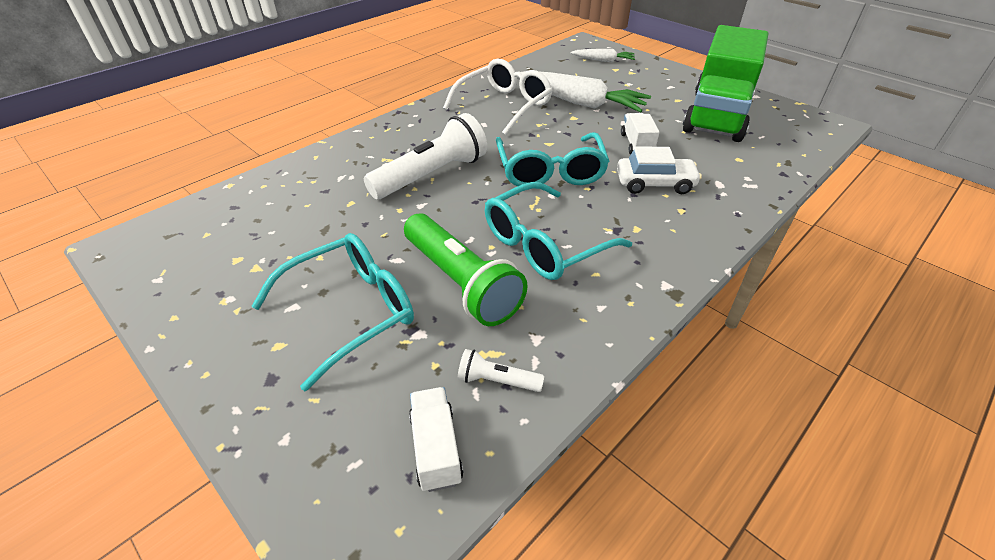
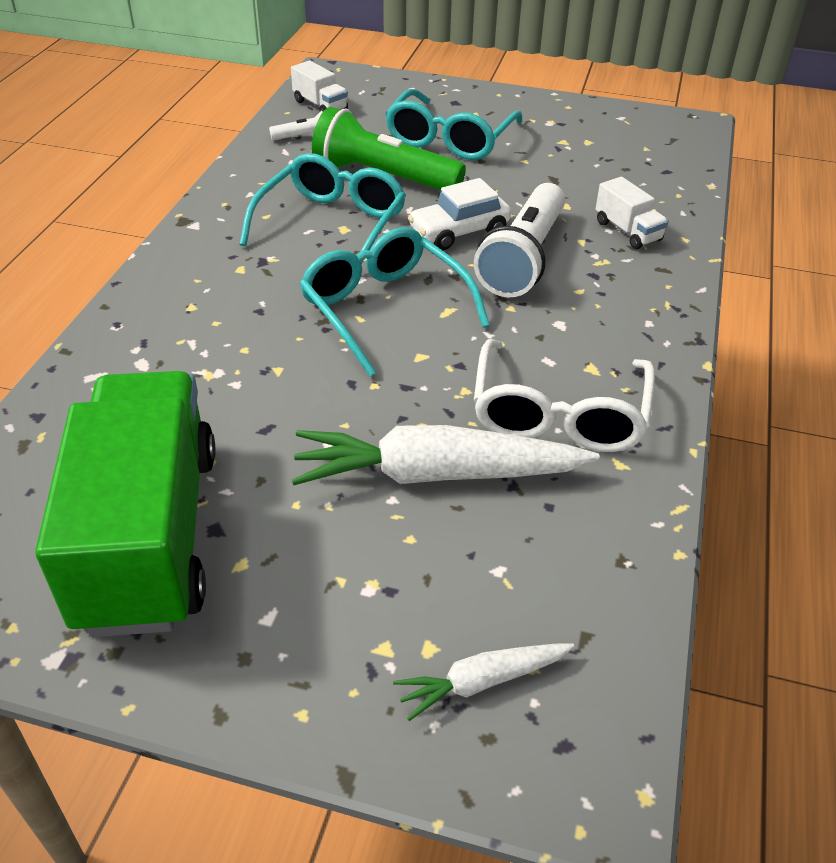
camera: 150 degrees right, 0 degrees up
white car [617,146,702,194] -> white car moved to [408,178,511,250]
white truck [621,113,659,154] -> white truck moved to [596,177,668,249]

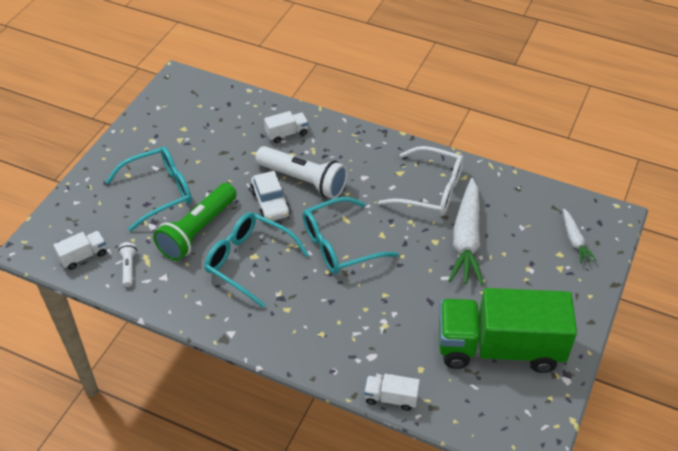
camera: 80 degrees left, 5 degrees up
turquoise glasses [385,89,523,160] -> turquoise glasses turned 60 degrees counterclockwise [105,147,192,232]
none -> white truck [364,374,420,411]

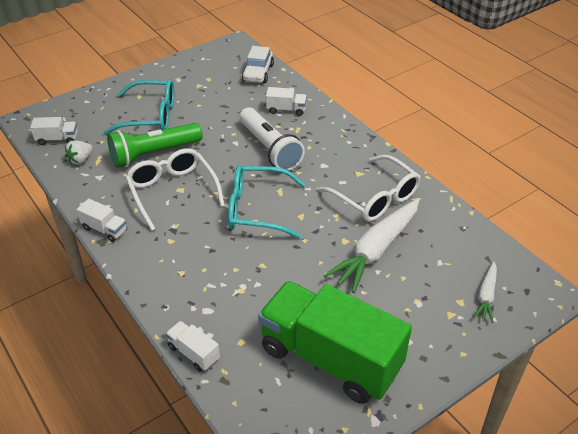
camera: 30 degrees right, 5 degrees down
white flashlight [119,242,137,287] -> white strawberry [65,140,92,165]
turquoise glasses [204,212,309,308] -> white glasses [125,148,225,231]
white car [250,171,291,221] -> white car moved to [242,46,274,83]
none -> white truck [76,198,127,242]

